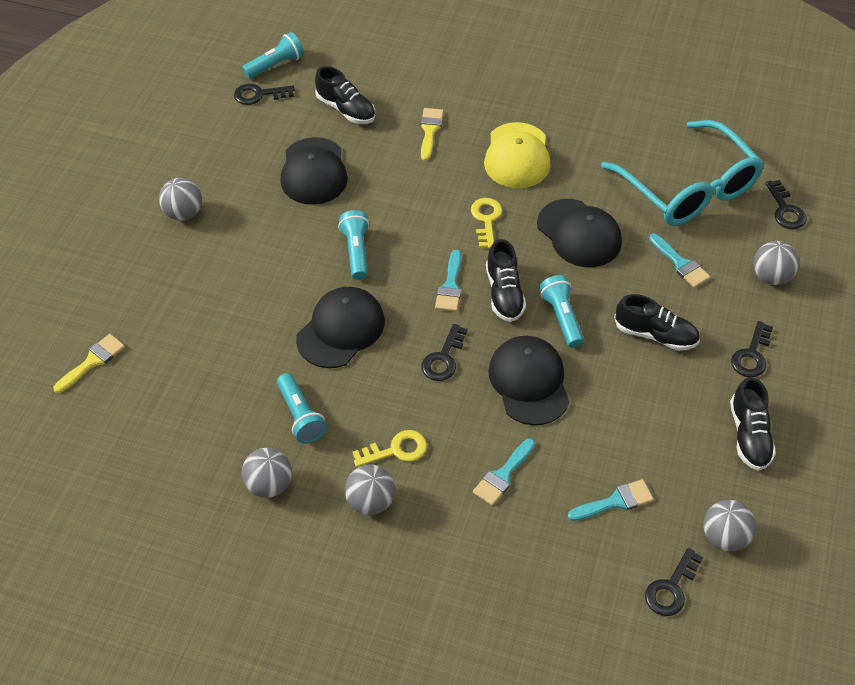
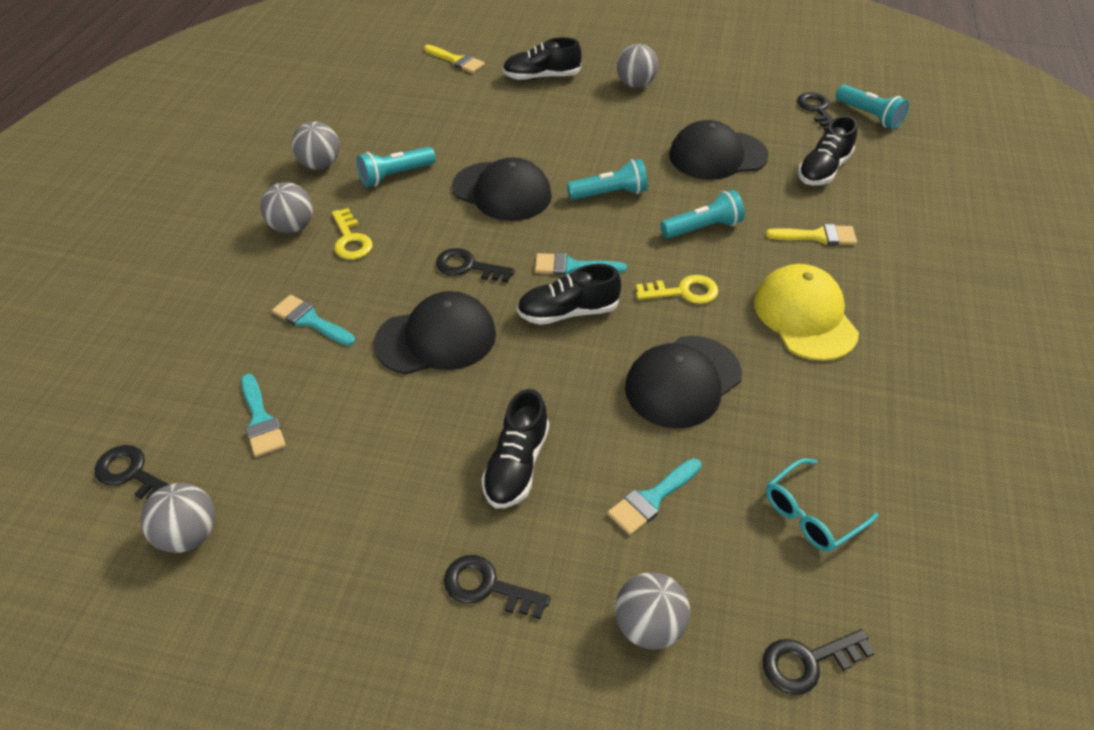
camera: 85 degrees right, 5 degrees down
yellow cap [484,122,551,188] -> yellow cap turned 75 degrees clockwise [754,264,859,361]
turquoise flashlight [539,275,584,348] -> turquoise flashlight moved to [661,190,745,239]
turquoise glasses [601,120,764,226] -> turquoise glasses [766,458,878,552], size x0.45
black shoe [730,377,776,471] -> black shoe moved to [503,37,582,80]

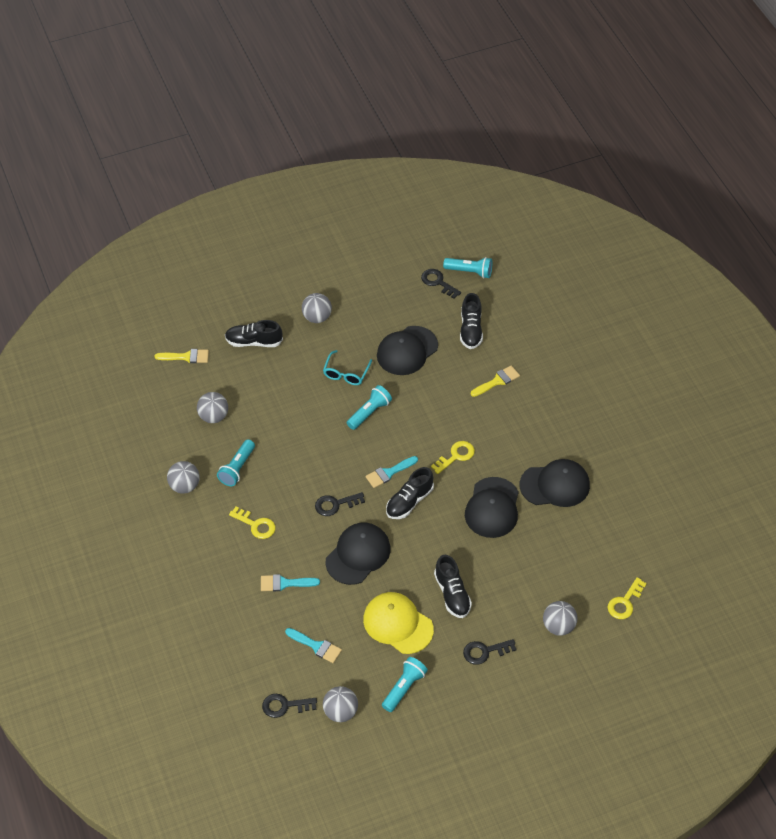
camera: 35 degrees left, 5 degrees up
grey ball [260,182,313,233] -> grey ball moved to [197,392,228,423]
black cap [452,157,552,221] -> black cap moved to [520,459,590,507]
black shoe [503,37,582,80] -> black shoe turned 45 degrees clockwise [225,320,283,347]
turquoise brush [607,458,701,535] -> none
turquoise flashlight [661,190,745,239] -> turquoise flashlight moved to [382,657,428,712]
yellow cap [754,264,859,361] -> yellow cap moved to [363,592,434,654]
black key [763,629,875,695] -> yellow key [608,577,647,619]
turquoise glasses [766,458,878,552] -> turquoise glasses moved to [323,350,372,385]

